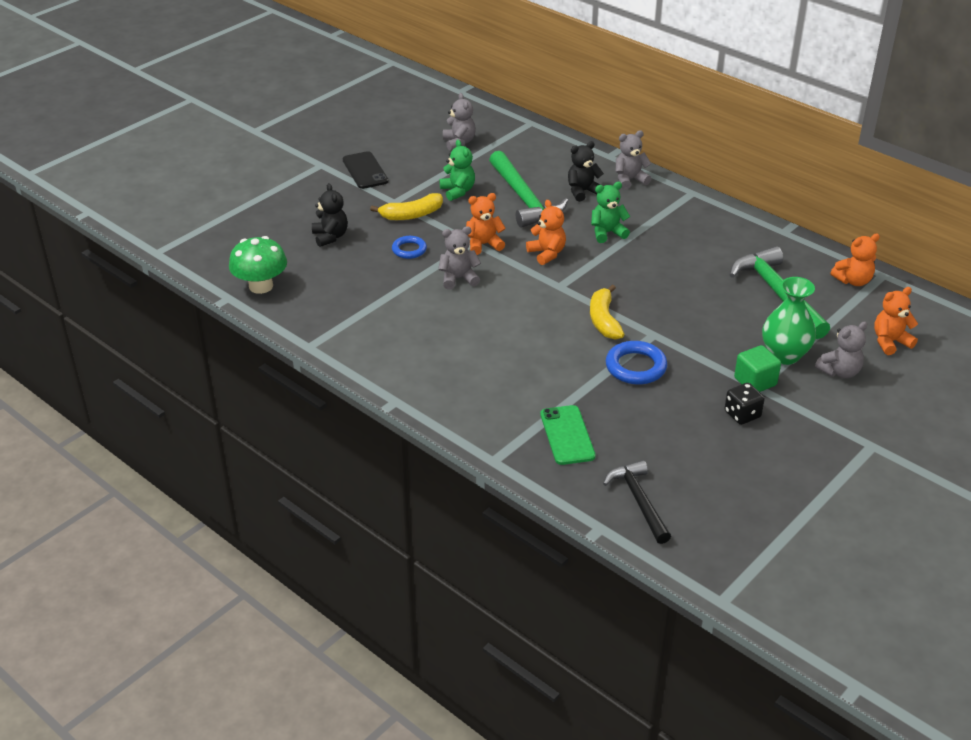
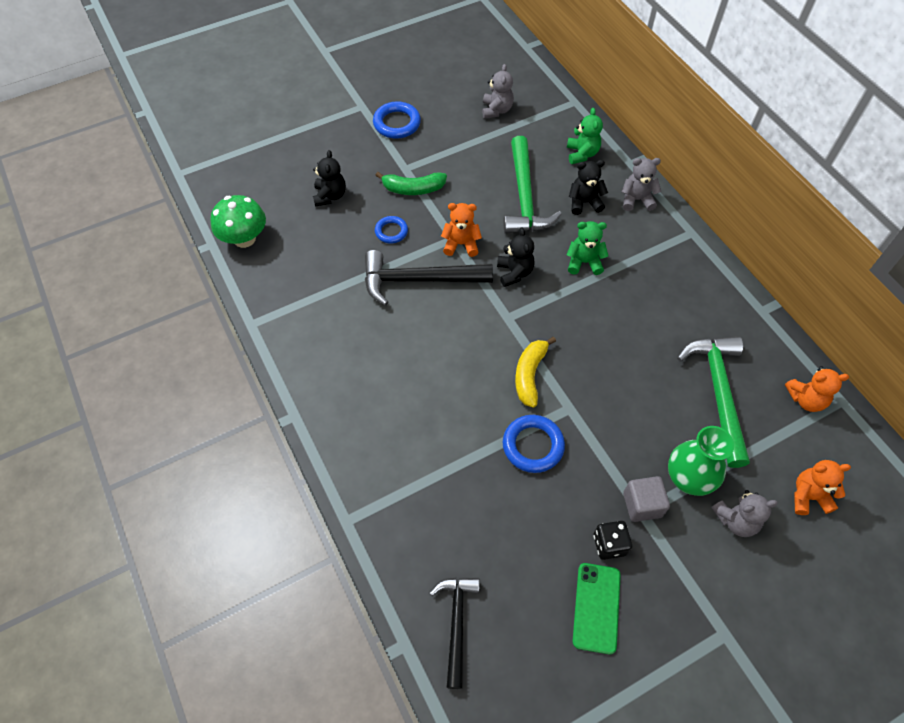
camera: 20 degrees right, 20 degrees up
black phone [343,151,389,189] -> blue ring [373,101,421,139]
yellow banana [370,193,443,220] -> green banana [375,172,447,195]
grey teddy bear [438,226,481,290] -> black hammer [365,250,493,306]
green teddy bear [439,140,475,201] -> green teddy bear moved to [567,108,603,164]
orange teddy bear [526,200,566,265] -> black teddy bear [497,228,535,287]
green phone [540,405,596,465] -> green phone moved to [573,563,621,654]
green cube [734,345,781,392] -> grey cube [623,476,670,522]

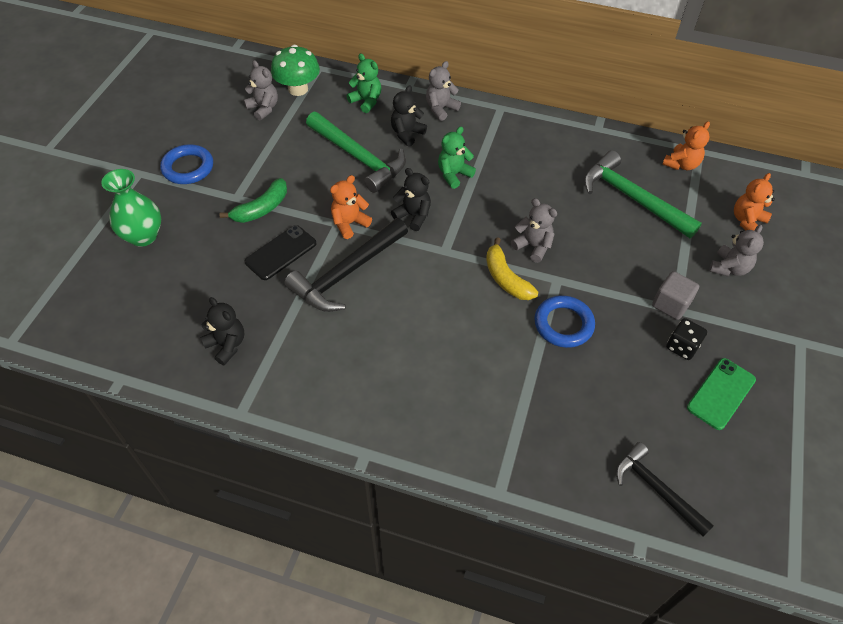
camera: 45 degrees left, 5 degrees down
green mushroom [210,195,266,248] -> green mushroom moved to [271,45,320,96]
black teddy bear [313,150,346,207] -> black teddy bear moved to [200,297,244,365]
blue ring [375,216,408,244] -> black phone [244,225,316,280]
green phone [573,563,621,654] -> green phone turned 75 degrees clockwise [687,358,756,430]
green vase [668,426,734,496] -> green vase moved to [101,169,161,247]
none -> grey teddy bear [511,198,557,263]

